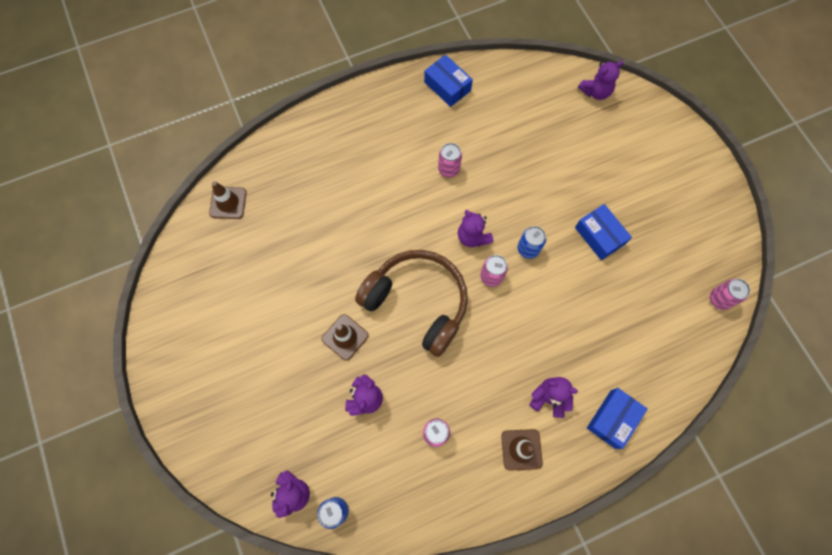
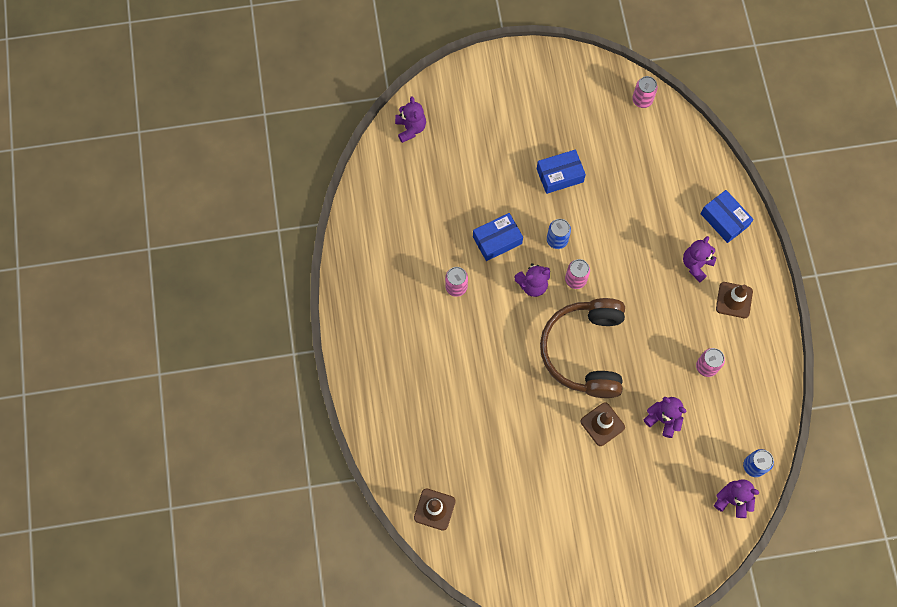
camera: 75 degrees left, 0 degrees up
brown headphones [355,250,468,357] -> brown headphones turned 45 degrees counterclockwise [540,298,625,398]
blue box [424,55,473,107] -> blue box moved to [473,213,523,261]

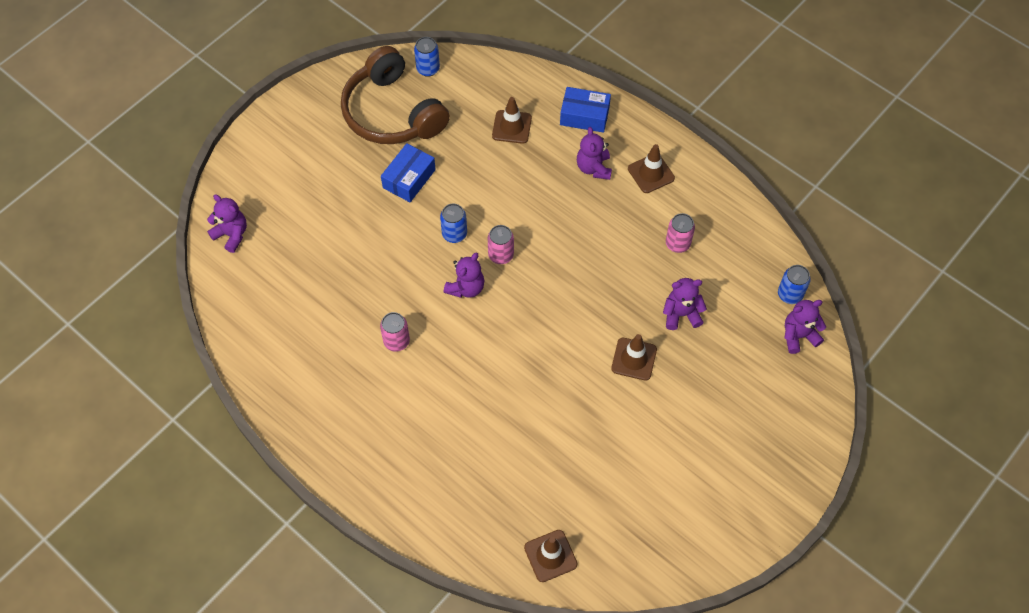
camera: 40 degrees left, 10 degrees down
blue box [473,213,523,261] -> none
brown headphones [540,298,625,398] -> brown headphones moved to [341,46,450,144]
pink can [632,76,658,108] -> blue can [414,37,440,77]
none -> brown traffic cone [492,97,532,144]

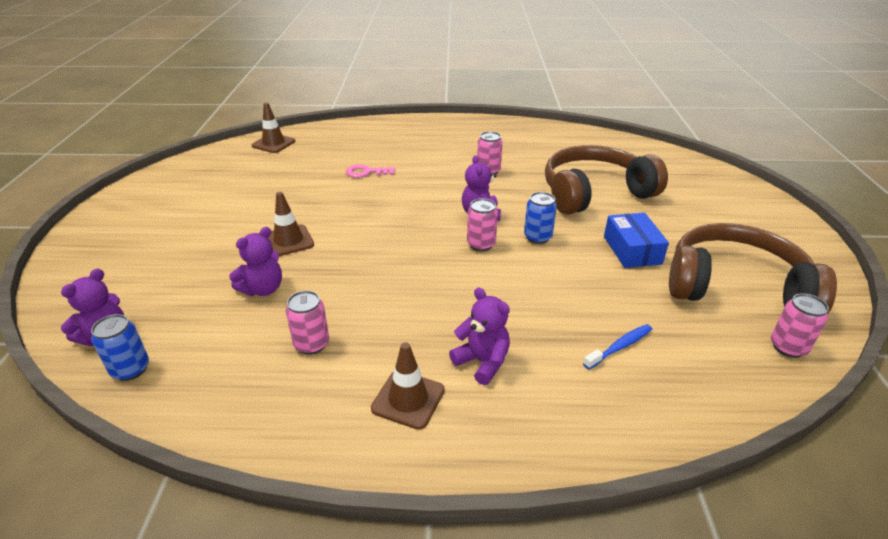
camera: 140 degrees right, 25 degrees down
purple teddy bear [207,195,247,253] -> none
blue can [414,37,440,77] -> pink can [771,293,829,358]
brown traffic cone [492,97,532,144] -> blue toothbrush [583,324,652,369]
blue box [560,87,611,133] -> none
none -> pink key [346,164,395,178]
none -> brown headphones [545,145,668,215]

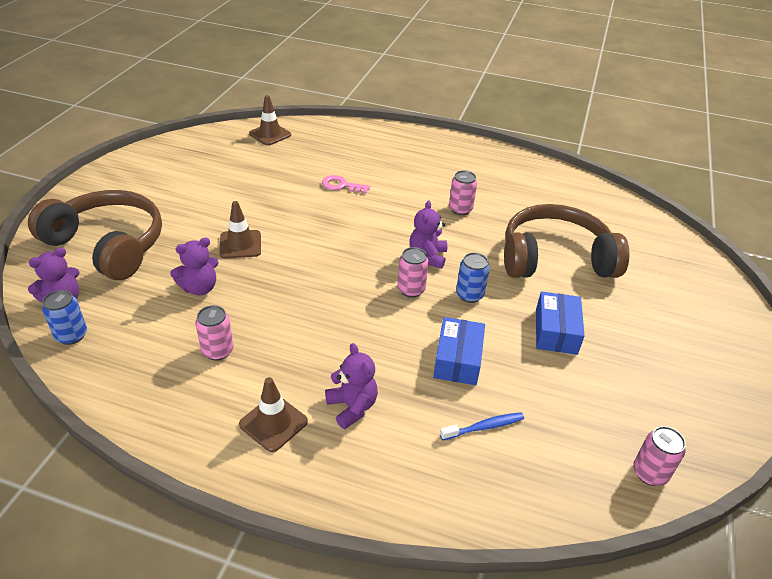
camera: 15 degrees right, 5 degrees up
brown headphones [669,223,837,313] -> brown headphones moved to [28,190,162,280]
none -> blue box [433,317,485,385]

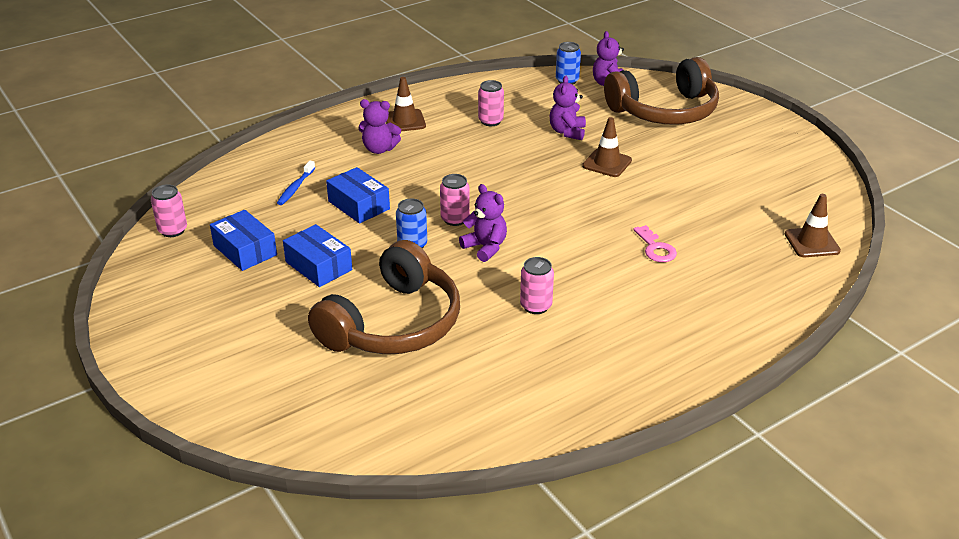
camera: 130 degrees right, 5 degrees down
pink key [322,175,370,194] -> pink key turned 105 degrees clockwise [633,225,677,262]
none -> blue box [210,210,277,271]

